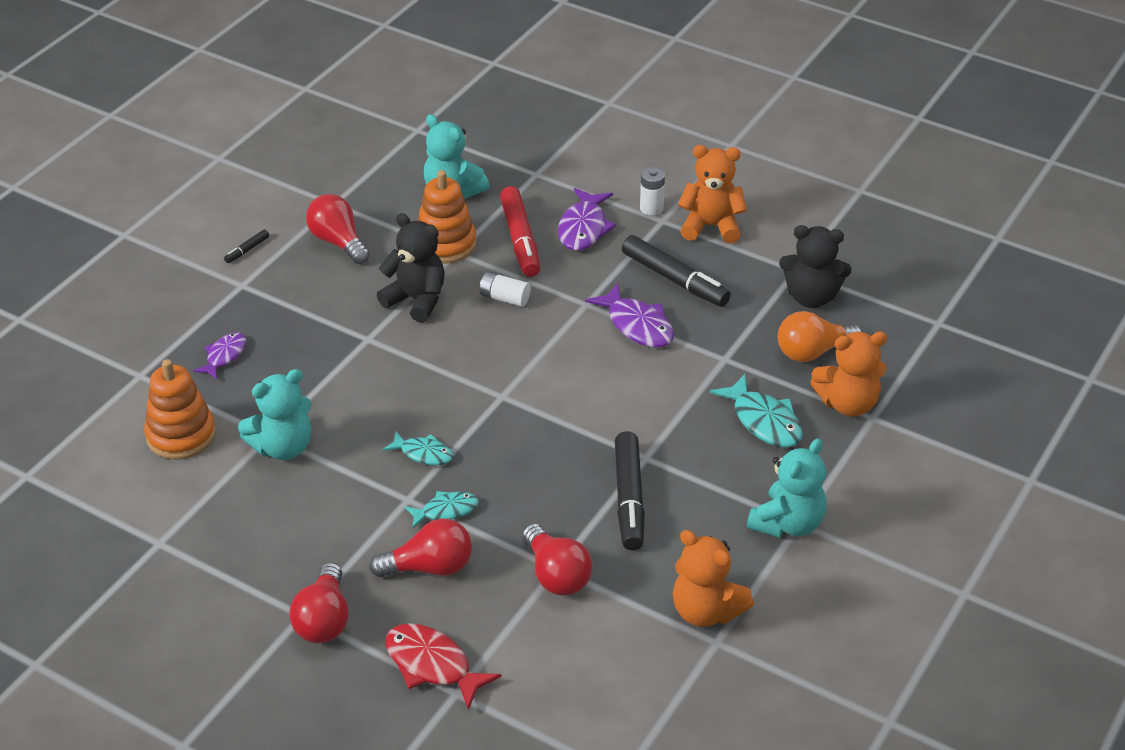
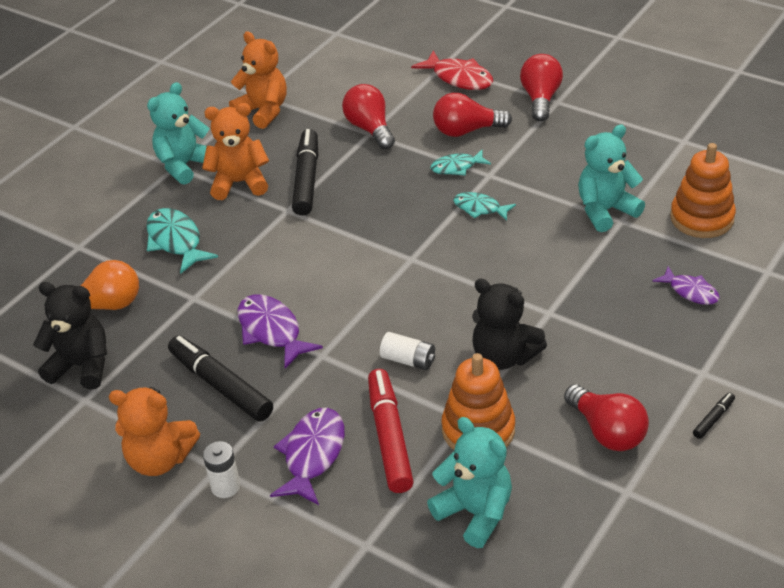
camera: 175 degrees left, 0 degrees up
purple fish [193,332,246,380] -> purple fish turned 75 degrees counterclockwise [652,266,720,305]
orange teddy bear [810,332,887,416] -> orange teddy bear moved to [202,103,269,200]

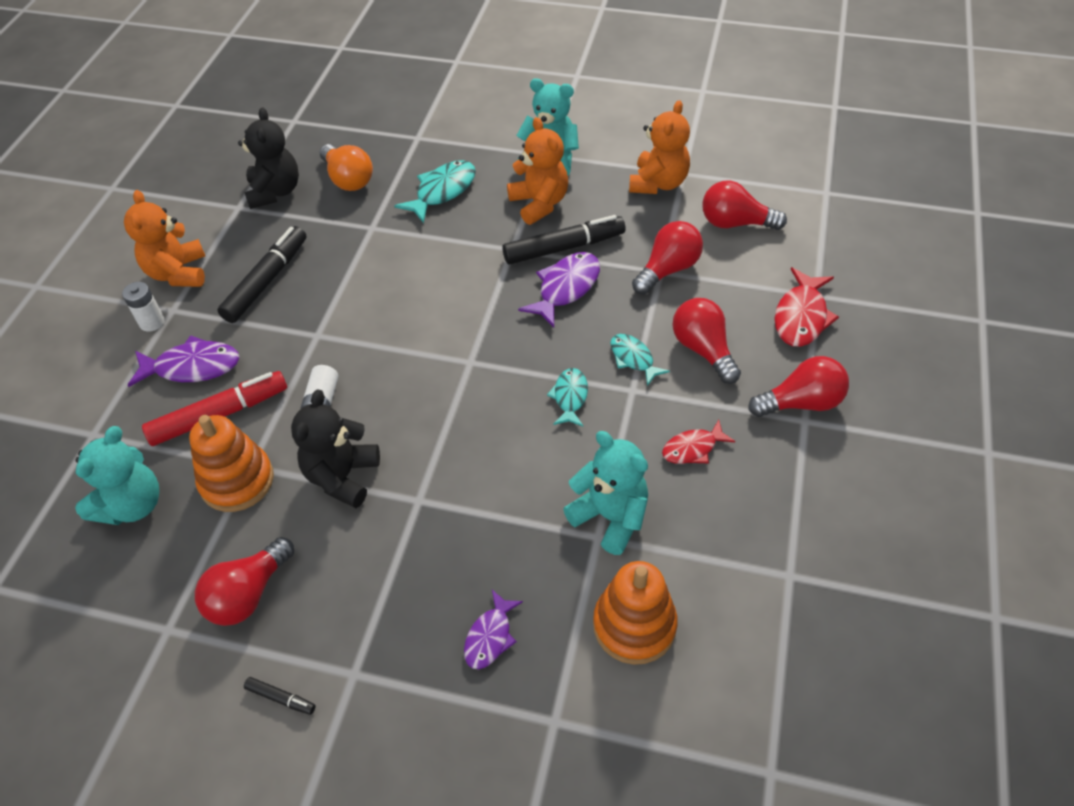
camera: 70 degrees right, 10 degrees up
purple fish [238,295,323,369] -> purple fish moved to [518,252,600,328]
none -> red fish [662,420,735,464]
none -> red light bulb [702,180,787,230]

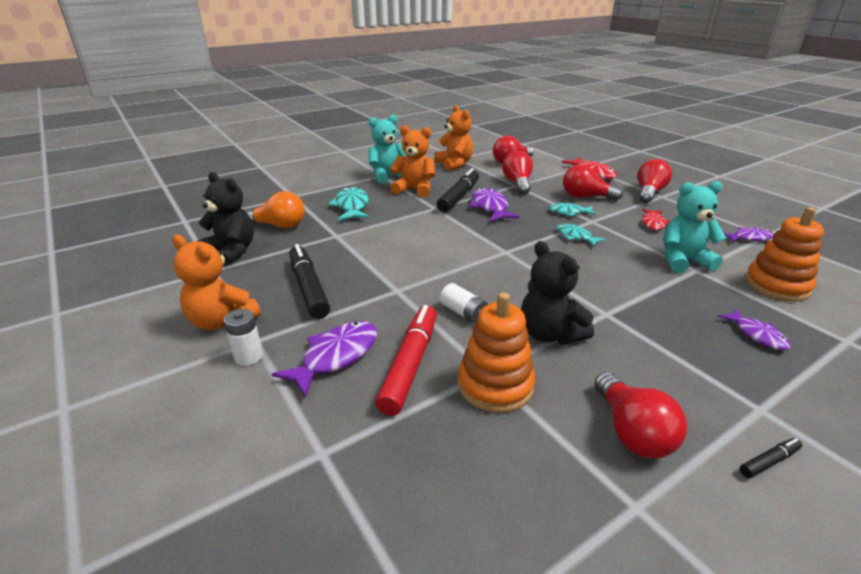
camera: 50 degrees left, 20 degrees down
turquoise teddy bear [75,426,159,525] -> none
none -> purple fish [723,227,774,242]

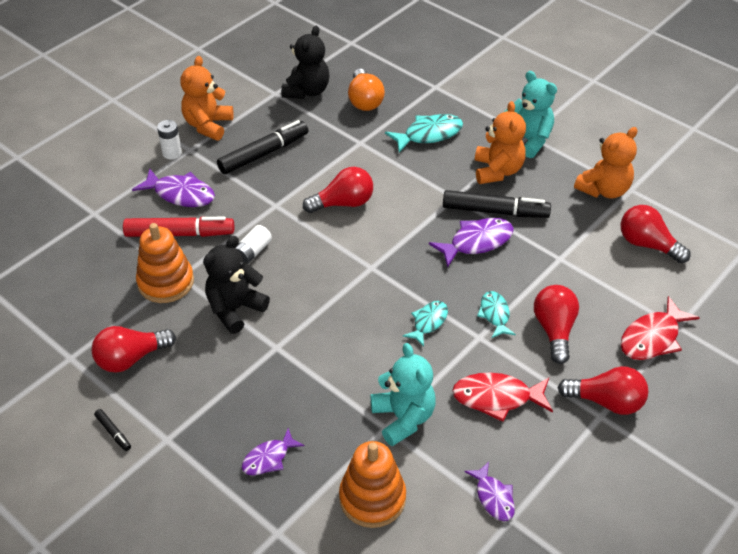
camera: 75 degrees right, 15 degrees up
red light bulb [502,151,533,194] -> red light bulb moved to [303,167,373,213]
red fish [642,209,671,230] -> red fish [452,373,553,422], size x1.58

